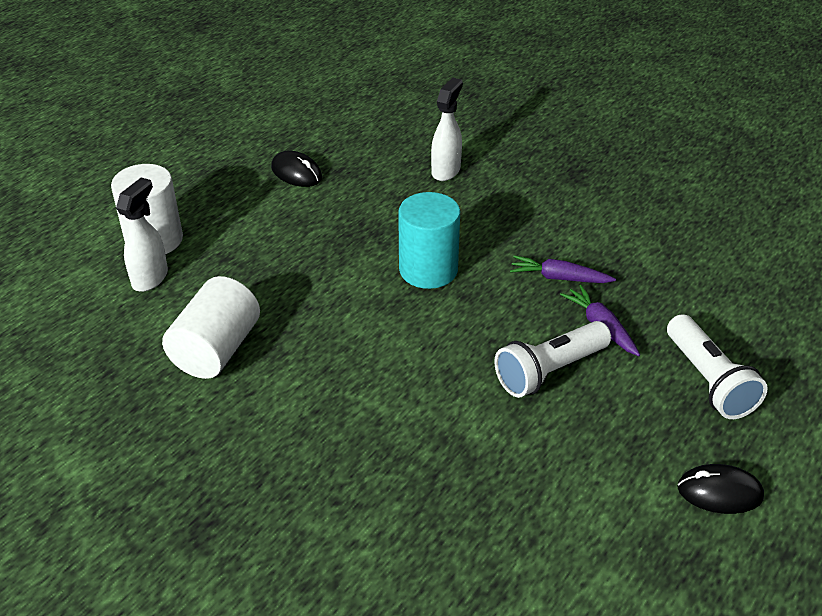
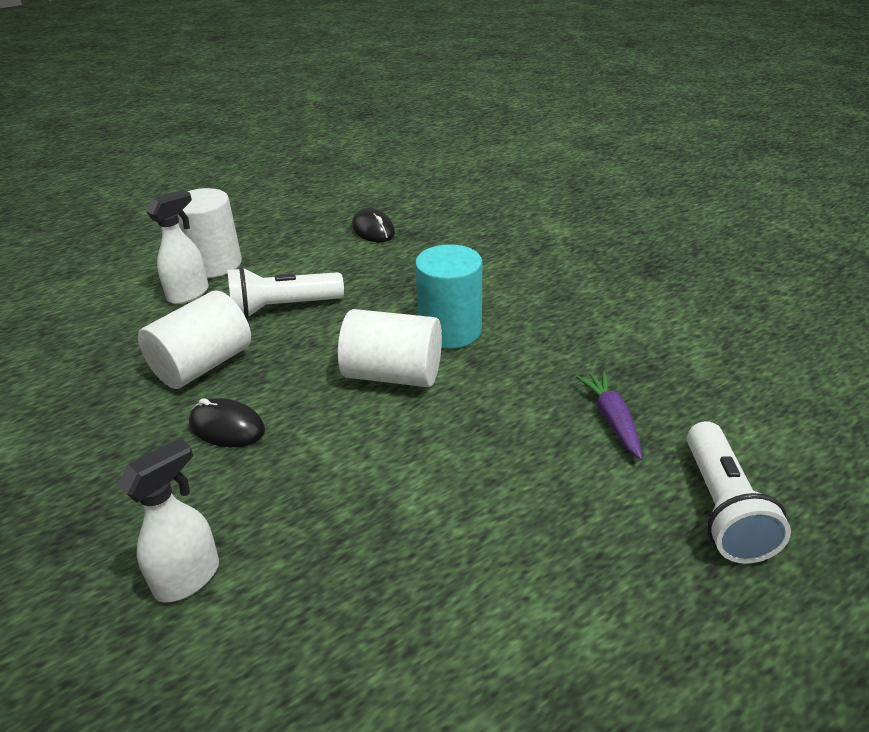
camera: 20 degrees right, 5 degrees down
white spray bottle [431,77,463,181] -> white spray bottle moved to [118,438,219,602]
white flashlight [494,321,611,398] -> white flashlight moved to [227,267,344,318]
purple carrot [510,255,616,283] -> none
black mouse [678,464,764,514] -> black mouse moved to [189,398,265,447]
none -> white cylinder [338,309,442,387]

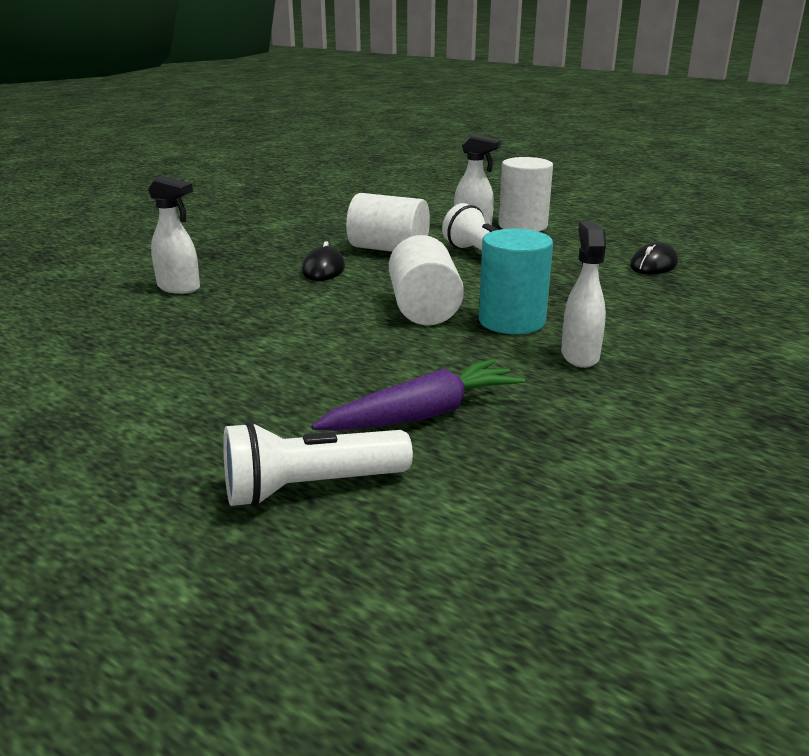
camera: 70 degrees right, 10 degrees down
purple carrot [576,371,643,460] -> purple carrot [311,359,525,431], size x1.54
none -> white spray bottle [561,221,606,368]

